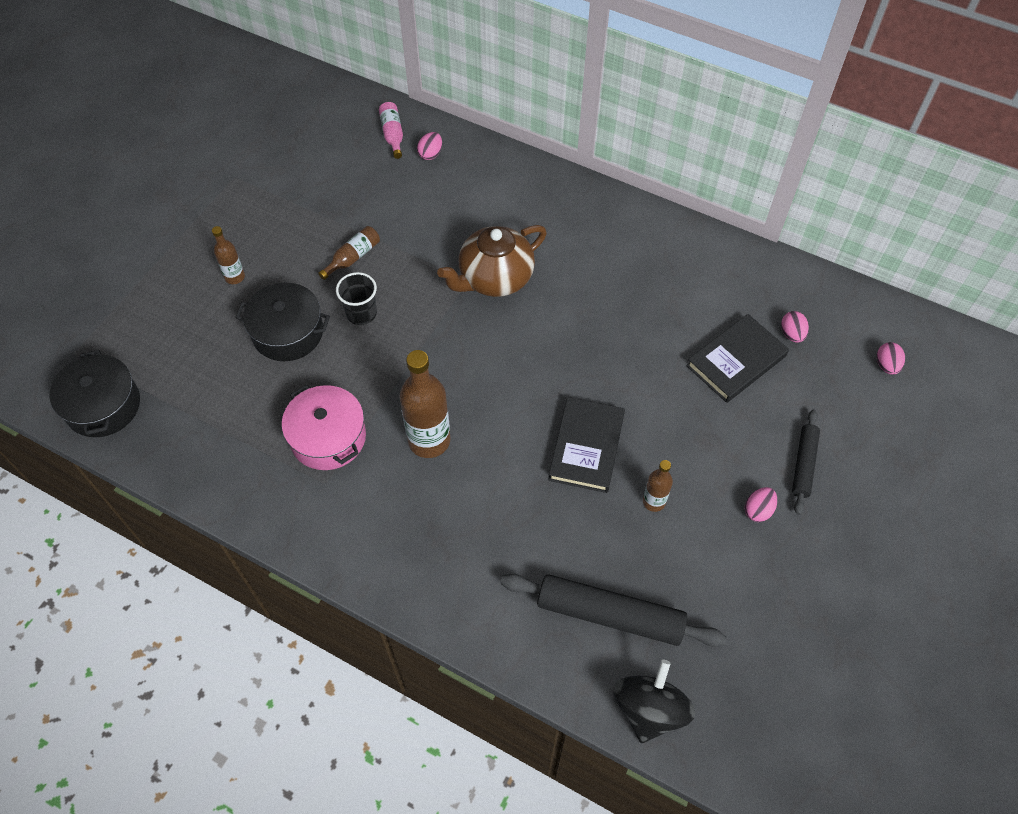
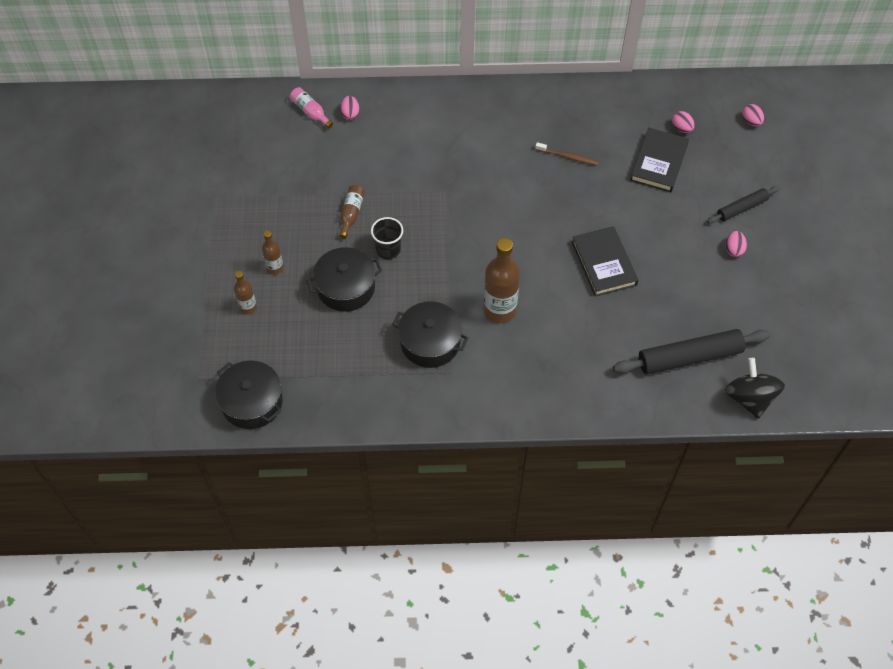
camera: 30 degrees left, 0 degrees up
pink pot [282,385,366,470] -> black pot [392,301,469,368]
brown teapot [437,225,547,297] -> none
brown bottle [643,460,673,512] -> brown bottle moved to [234,271,257,314]
black rolling pin [792,409,820,515] -> black rolling pin turned 75 degrees clockwise [707,186,779,224]
none -> brown toothbrush [535,142,599,166]

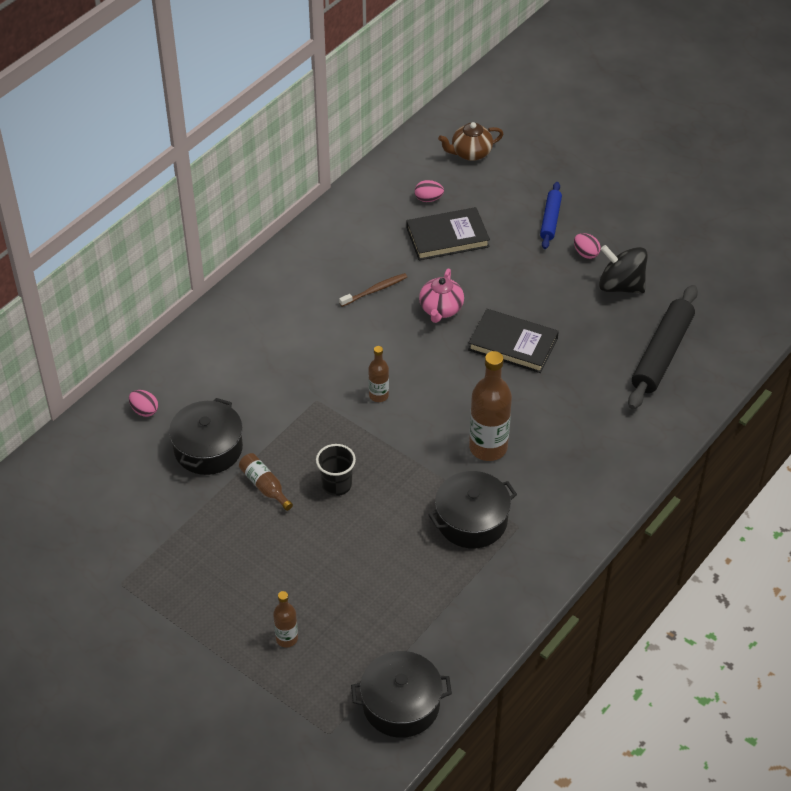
camera: 50 degrees left, 10 degrees down
brown bottle [262,231,284,275] -> brown bottle moved to [368,346,389,402]
pink bottle [290,87,333,128] -> none
black pot [306,247,382,312] -> black pot moved to [169,398,243,475]
black book [630,128,689,193] -> black book turned 75 degrees counterclockwise [406,207,490,260]
black rolling pin [707,186,779,224] -> blue rolling pin [540,182,562,249]
black spinning top [725,358,785,419] -> black spinning top moved to [599,245,648,294]
pink egg [742,104,764,126] -> brown teapot [438,122,503,161]
none -> pink teapot [419,269,464,323]

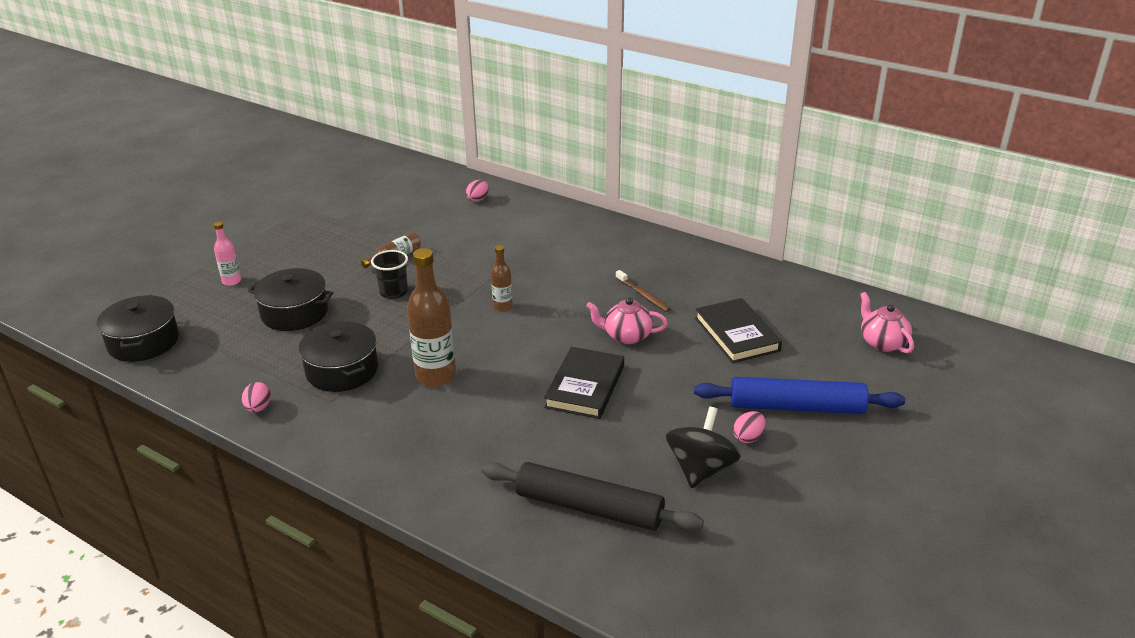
camera: 85 degrees right, 15 degrees down
black pot [169,398,243,475] -> black pot moved to [248,268,333,331]
brown bottle [273,591,298,647] -> pink bottle [214,222,241,286]
pink egg [415,180,444,202] -> pink egg moved to [242,382,271,413]
brown teapot [438,122,503,161] -> pink teapot [860,292,914,353]
blue rolling pin [540,182,562,249] -> blue rolling pin [694,377,905,414], size x1.75

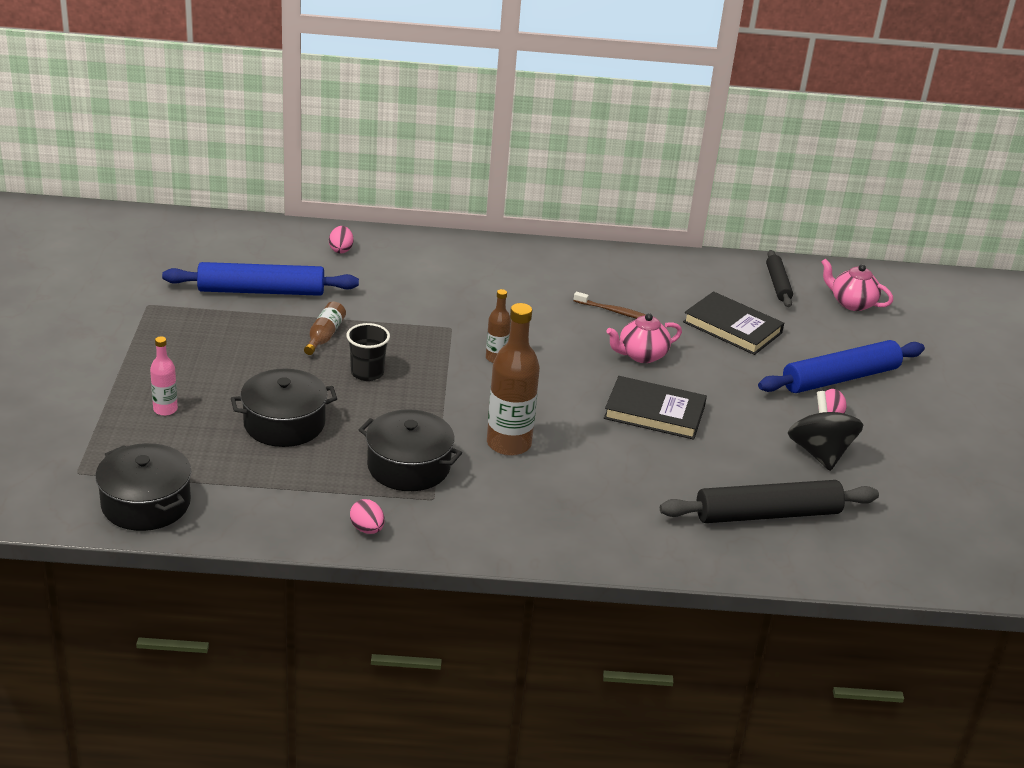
camera: 35 degrees left, 0 degrees up
black book [544,347,624,419] -> black book turned 60 degrees counterclockwise [604,376,707,440]
none -> blue rolling pin [162,262,359,296]
none -> black rolling pin [766,250,793,307]

